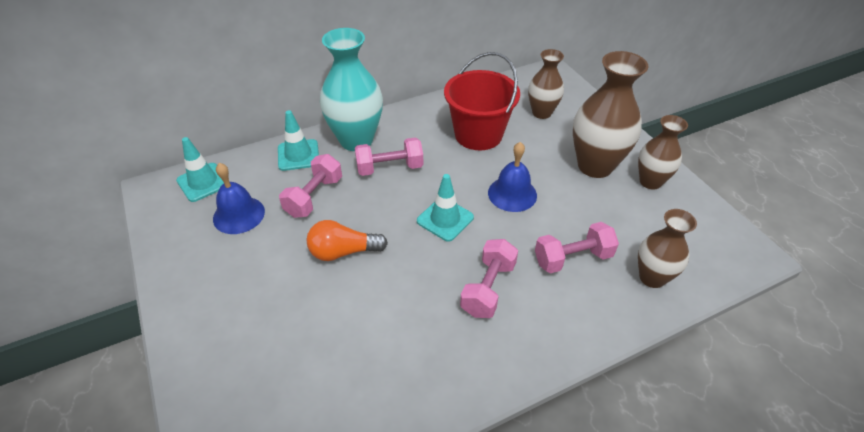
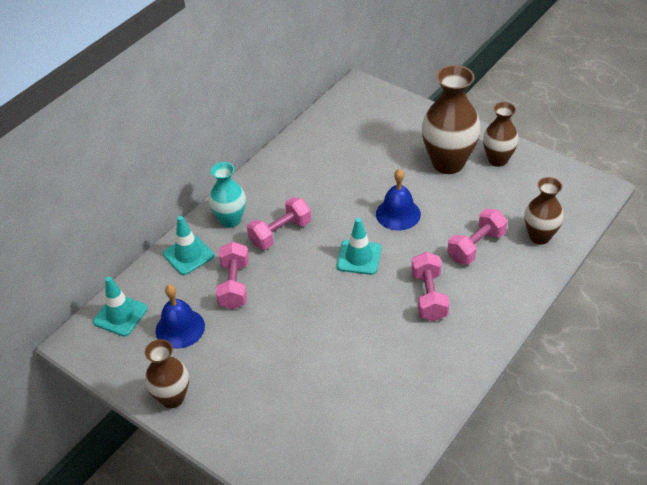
camera: 25 degrees left, 0 degrees up
orange light bulb [306,220,388,261] -> none
turquoise vase [320,28,383,151] -> turquoise vase [209,162,246,228], size x0.61
red bucket [444,52,520,150] -> none
brown vase [528,49,564,119] -> brown vase moved to [145,339,189,408]

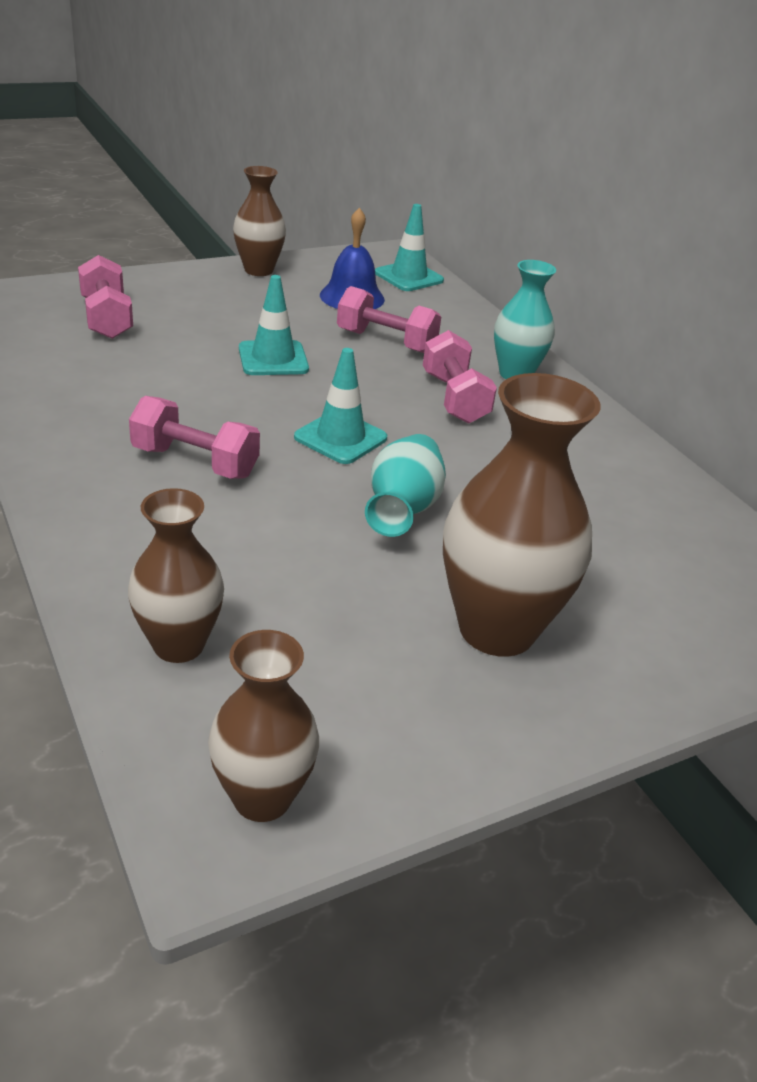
camera: 110 degrees right, 10 degrees down
turquoise traffic cone [163,216,214,275] -> turquoise traffic cone moved to [239,275,309,375]
blue bell [376,169,421,231] -> turquoise vase [365,434,446,537]
pink dumbbell [447,209,508,265] -> pink dumbbell moved to [78,255,133,339]
brown vase [483,102,519,167] -> brown vase moved to [208,630,319,822]

